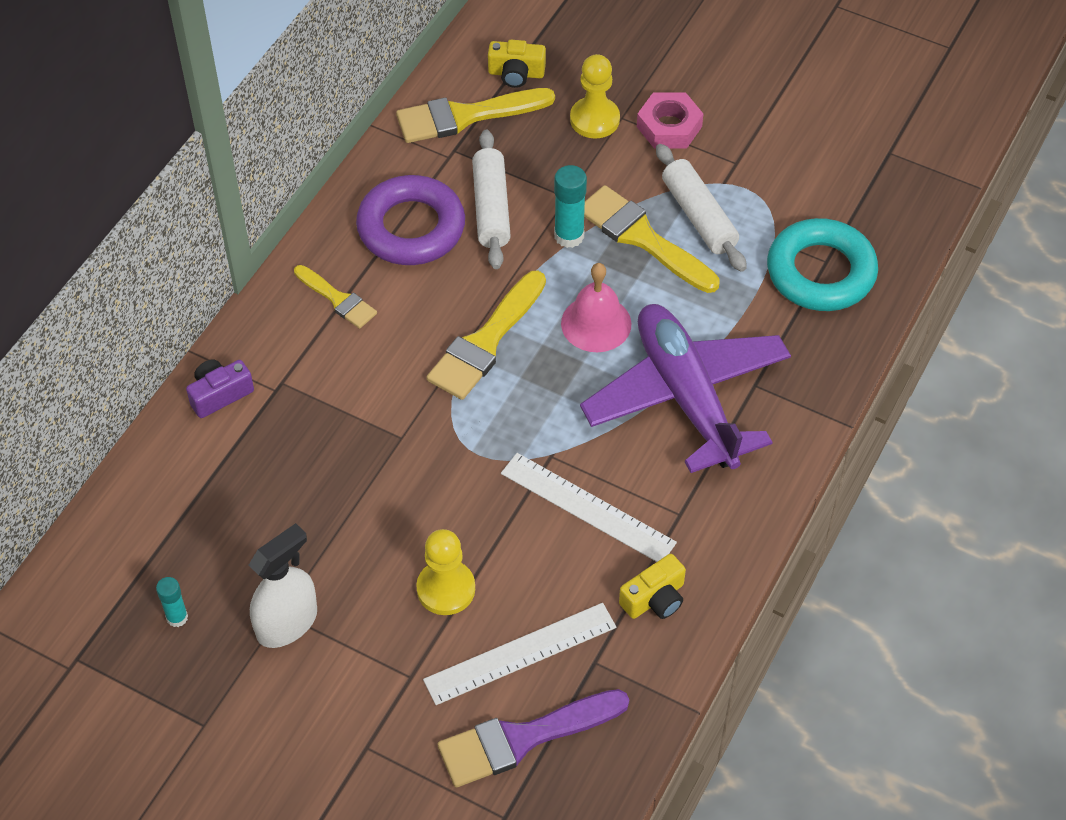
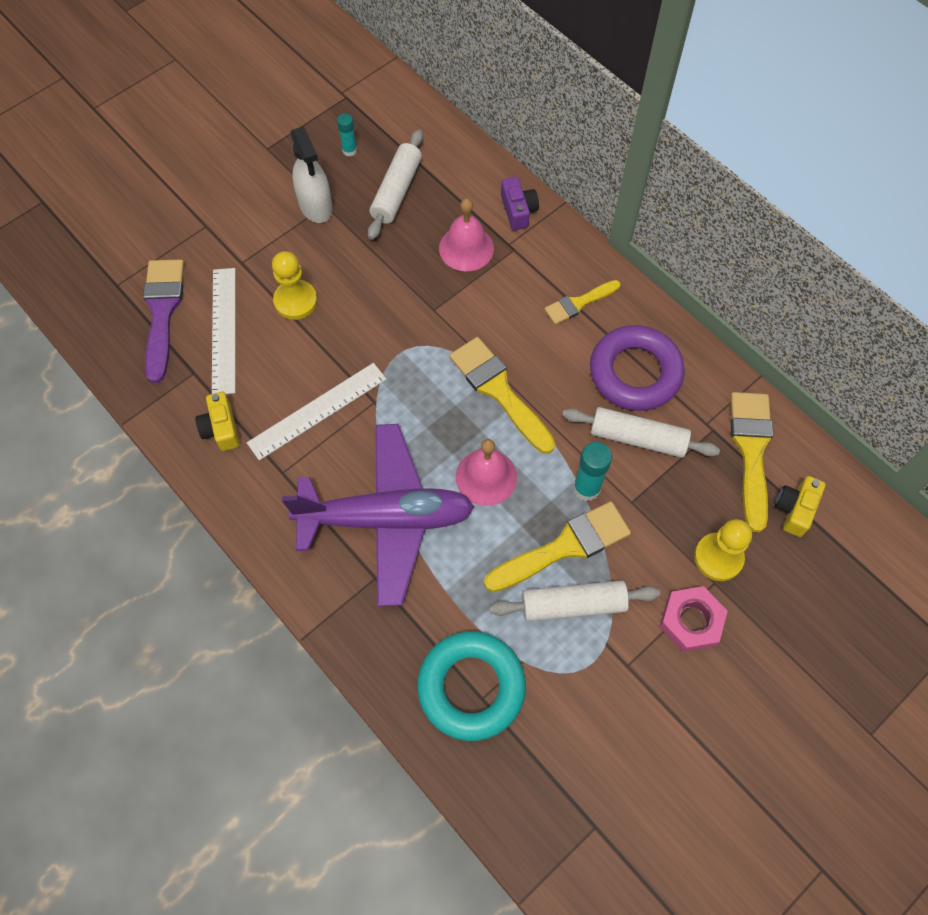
camera: 110 degrees right, 10 degrees up
none -> white rolling pin [368,129,423,240]
none -> pink bell [439,198,494,271]

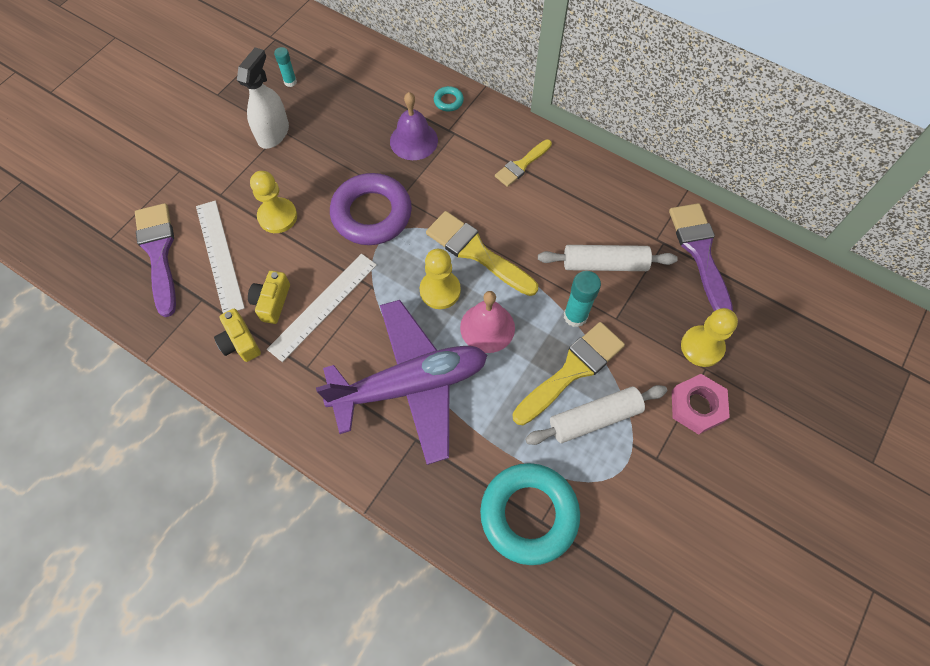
camera: 15 degrees left, 0 degrees up
white spray bottle [290,126,333,223] -> white spray bottle turned 120 degrees counterclockwise [237,47,289,149]
white rolling pin [368,129,423,240] -> none
pink bell [439,198,494,271] -> purple bell [390,92,438,160]
purple camera [501,177,539,230] -> turquoise ring [434,86,464,111]
purple ring [590,325,685,411] -> purple ring moved to [330,173,412,245]
yellow brush [731,392,773,532] -> purple brush [669,203,733,311]
yellow camera [775,476,826,537] -> yellow camera moved to [248,271,290,324]
none -> yellow pawn [420,249,461,309]

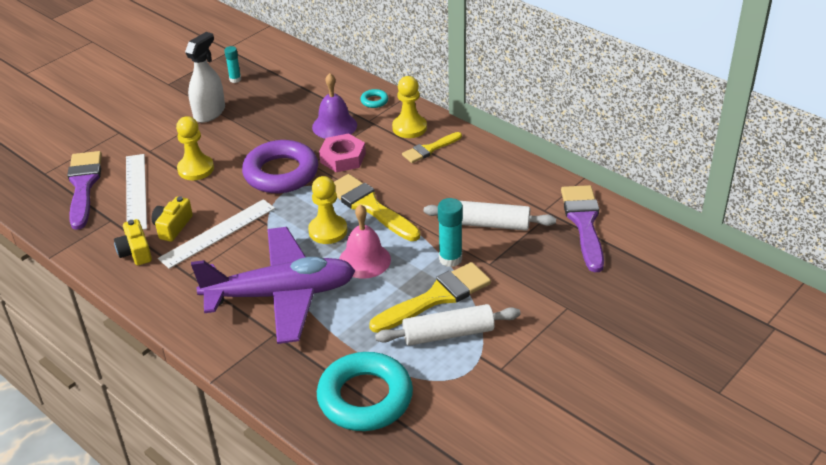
camera: 10 degrees right, 25 degrees down
pink nut [672,374,730,435] -> pink nut moved to [319,133,366,172]
yellow pawn [681,308,738,367] -> yellow pawn moved to [392,76,427,138]

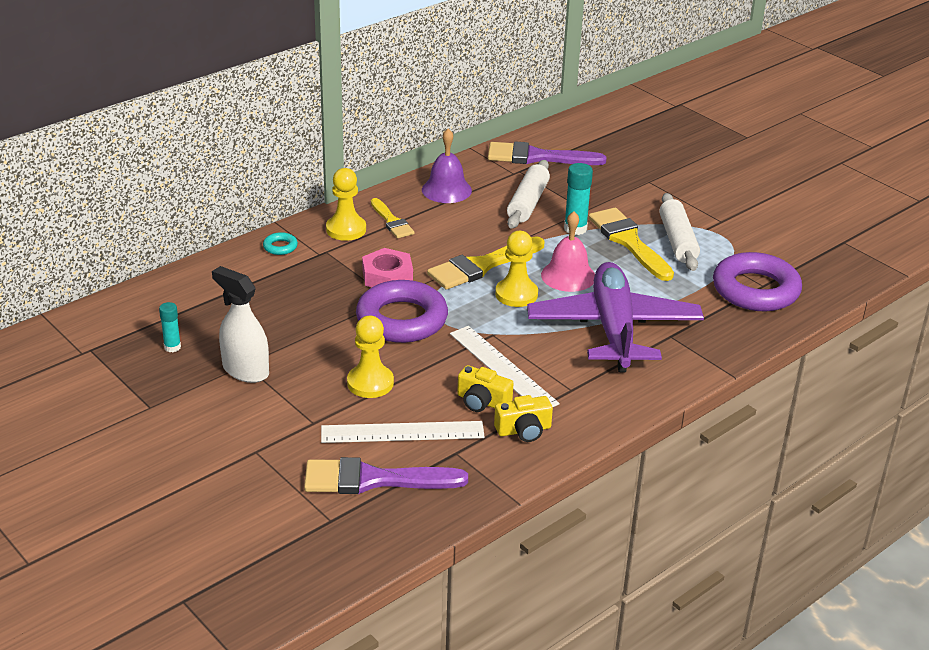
camera: 85 degrees left, 5 degrees down
purple bell [312,73,357,139] -> purple bell moved to [422,128,472,203]
turquoise ring [317,352,413,431] -> purple ring [713,252,802,311]

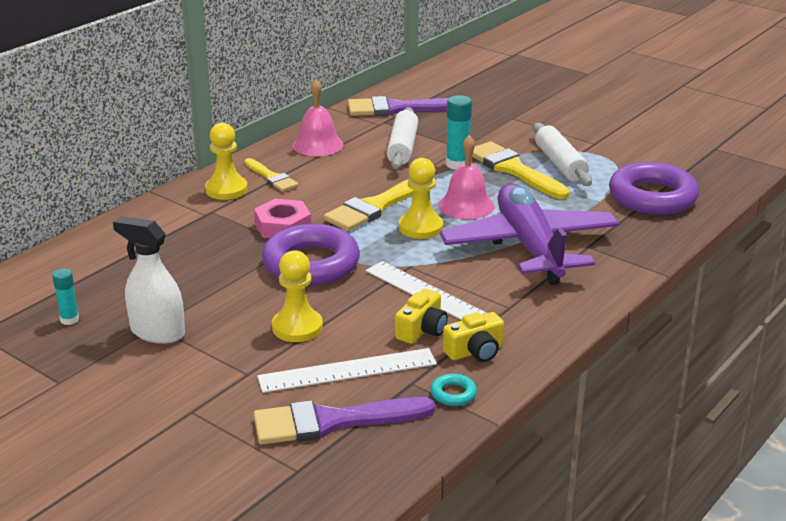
camera: 10 degrees left, 5 degrees down
turquoise ring [263,232,298,255] -> turquoise ring moved to [431,373,477,406]
purple bell [422,128,472,203] -> pink bell [292,79,344,156]
yellow camera [457,365,514,412] -> yellow camera turned 75 degrees counterclockwise [395,289,448,344]

